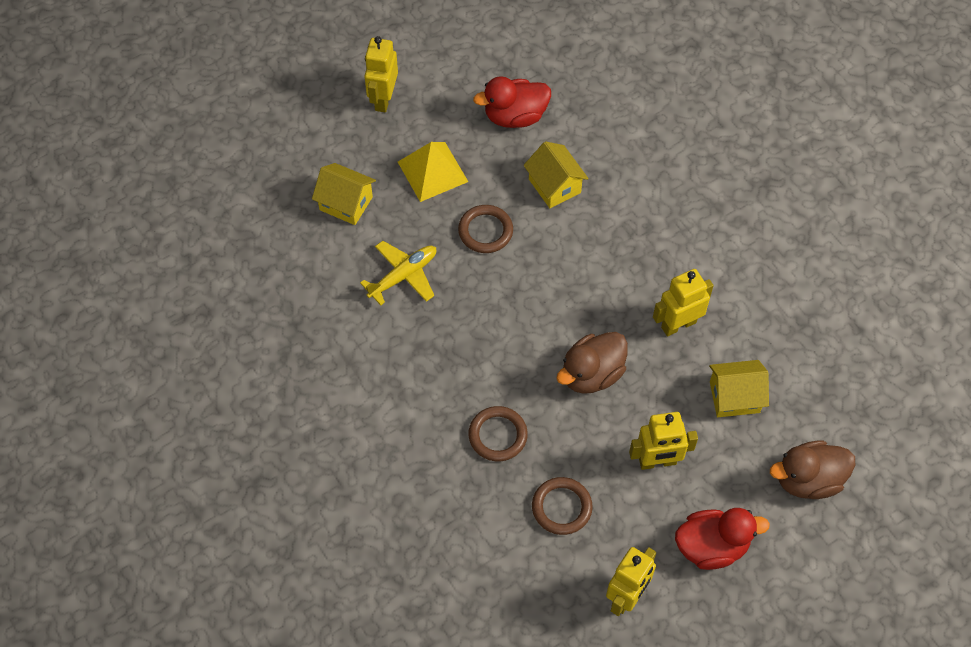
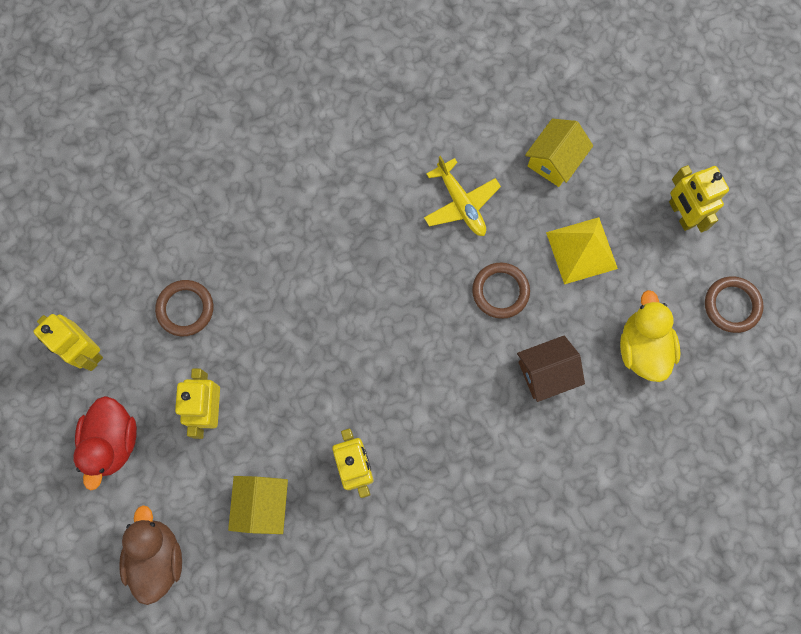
camera: 100 degrees right, 15 degrees up
yellow robot [364,36,398,112] -> yellow robot turned 135 degrees counterclockwise [669,165,729,233]
brown ring [468,406,528,461] -> brown ring moved to [705,277,764,333]
red duck [473,76,551,128] -> yellow duck [620,290,680,382]
yellow house [524,141,589,208] -> brown house [517,336,585,402]
brown duck [556,332,628,394] -> none

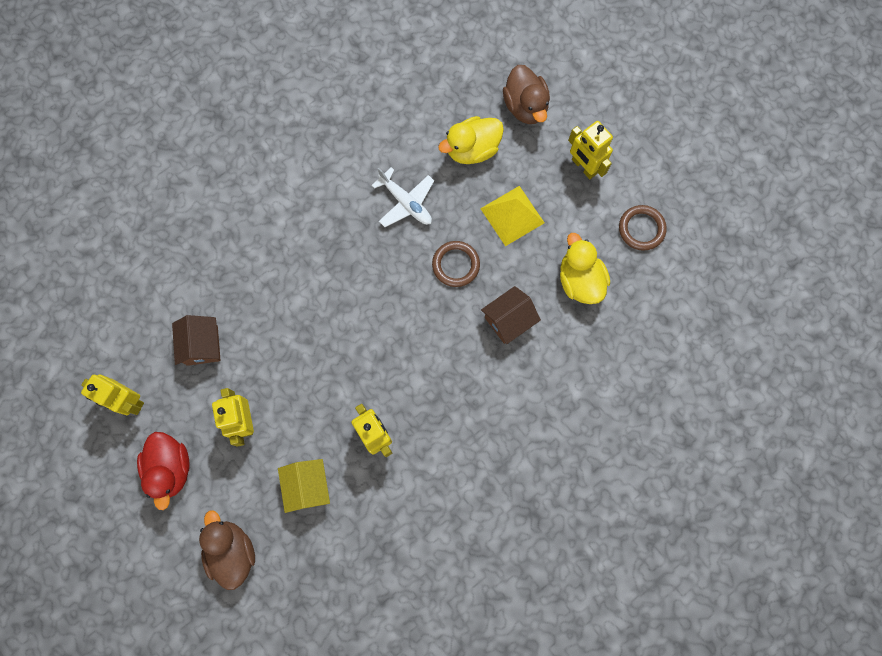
camera: 15 degrees left, 0 degrees up
brown ring [155,280,213,336] -> brown house [172,315,221,366]
yellow plane [424,156,501,236] -> white plane [371,167,434,227]
yellow house [525,119,593,187] -> yellow duck [438,116,504,164]
none -> brown duck [503,65,550,124]

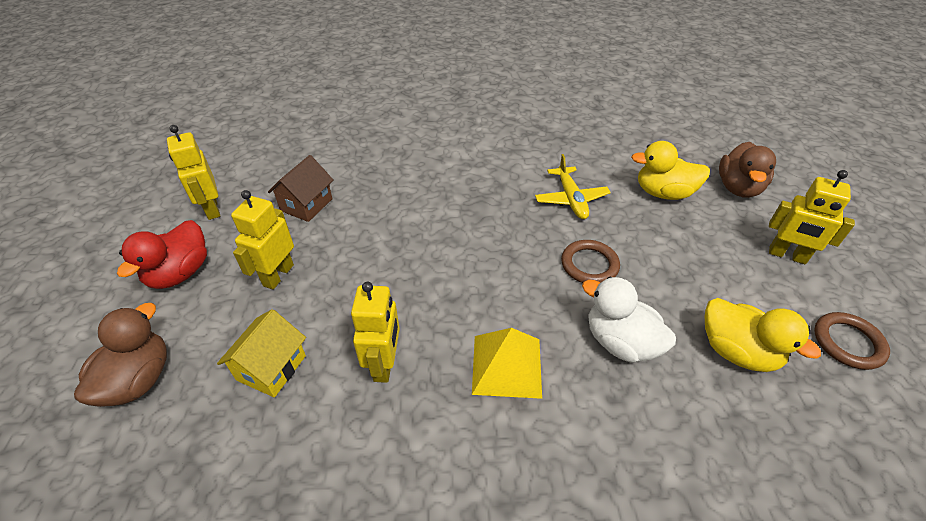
camera: 35 degrees right, 30 degrees down
white plane [371,167,434,227] -> yellow plane [535,154,611,219]
yellow pyramid [480,186,544,246] -> yellow pyramid moved to [472,328,542,399]
brown house [481,286,541,344] -> white duck [582,277,676,363]
yellow duck [560,233,610,304] -> yellow duck turned 120 degrees clockwise [705,298,821,372]
yellow robot [568,121,613,179] -> yellow robot turned 60 degrees counterclockwise [769,170,855,264]

